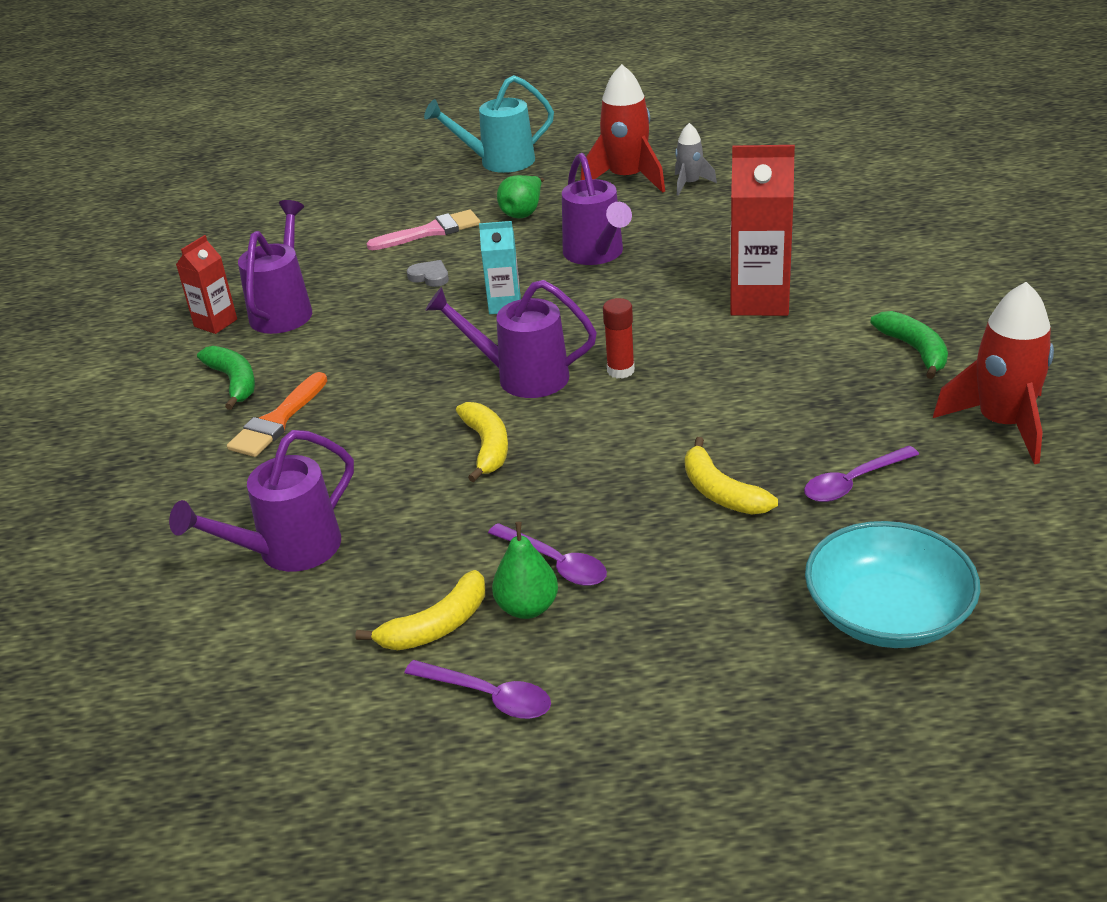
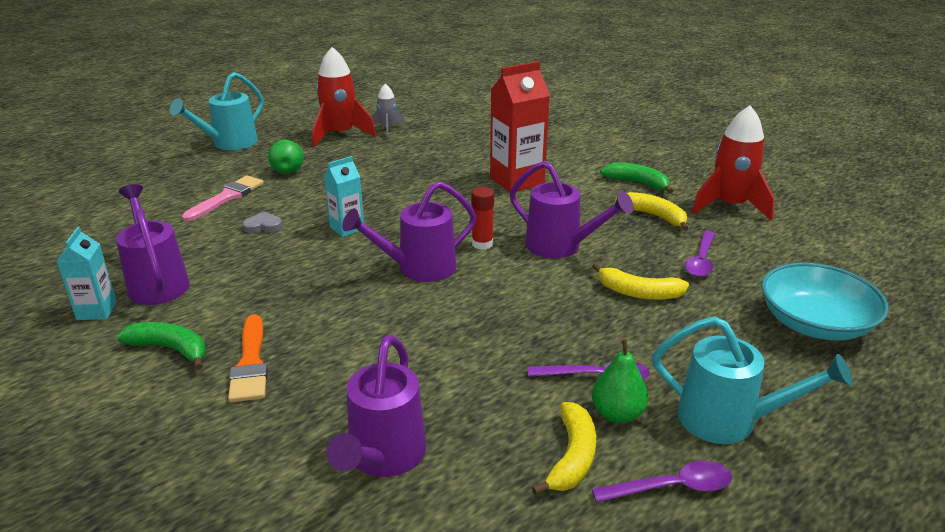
camera: 40 degrees left, 5 degrees down
red carton [176,235,237,334] -> turquoise carton [57,227,117,320]
yellow banana [456,402,508,482] -> yellow banana moved to [615,192,689,231]
purple watering can [562,153,632,265] -> purple watering can moved to [510,161,634,258]
none -> turquoise watering can [652,316,852,444]

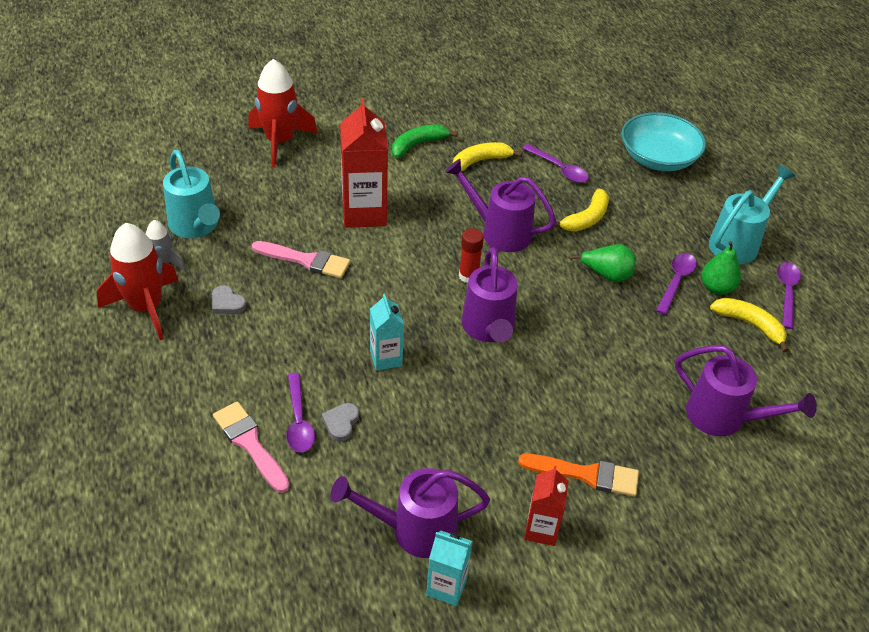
camera: 70 degrees left, 15 degrees up
green banana [117,322,206,370] -> red carton [524,466,569,546]
turquoise watering can [170,72,264,150] -> turquoise watering can moved to [163,150,220,238]
green pear [268,140,304,174] -> green pear moved to [570,244,636,282]
purple watering can [510,161,634,258] -> purple watering can turned 120 degrees counterclockwise [445,159,556,252]
red rocket [691,106,775,221] -> red rocket moved to [248,59,318,168]
none -> grey heart [212,285,246,314]
none -> pink brush [252,241,350,278]
none -> purple spoon [286,373,315,452]

